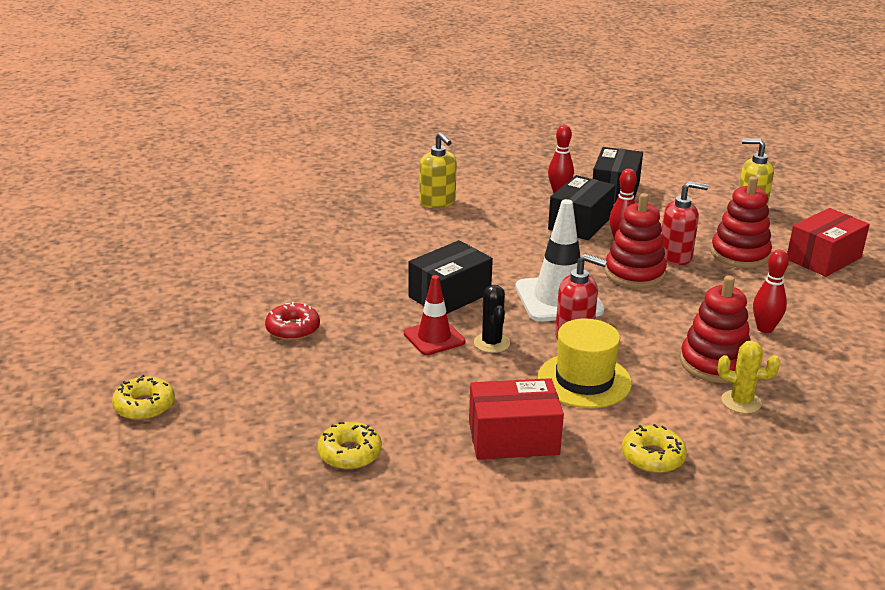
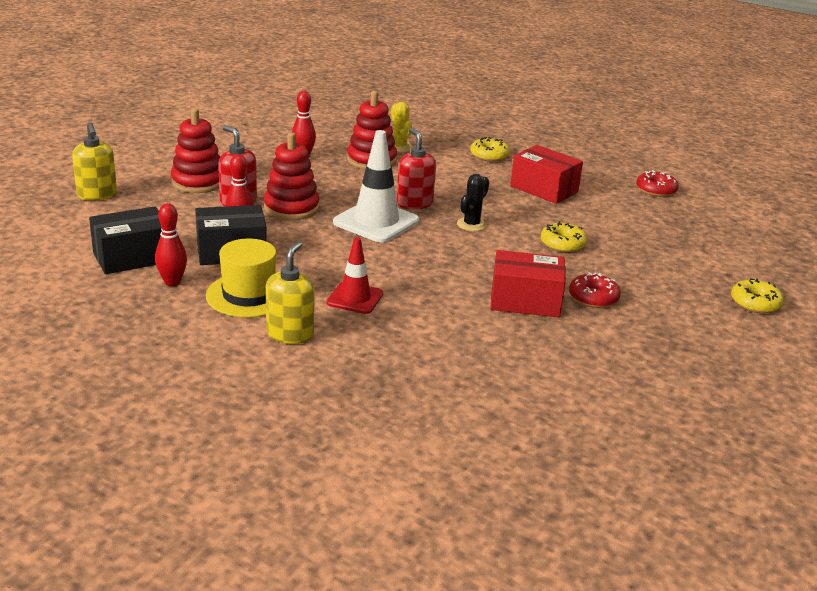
camera: 135 degrees left, 0 degrees up
yellow donut [317,422,382,470] -> yellow donut moved to [541,221,588,253]
red traffic cone [404,275,465,355] -> red traffic cone moved to [326,237,383,314]
black box [408,240,493,314] -> none
yellow hat [538,319,632,408] -> yellow hat moved to [206,239,276,318]
red box [787,208,870,277] -> red box moved to [490,250,566,317]
none -> red donut [636,170,679,197]

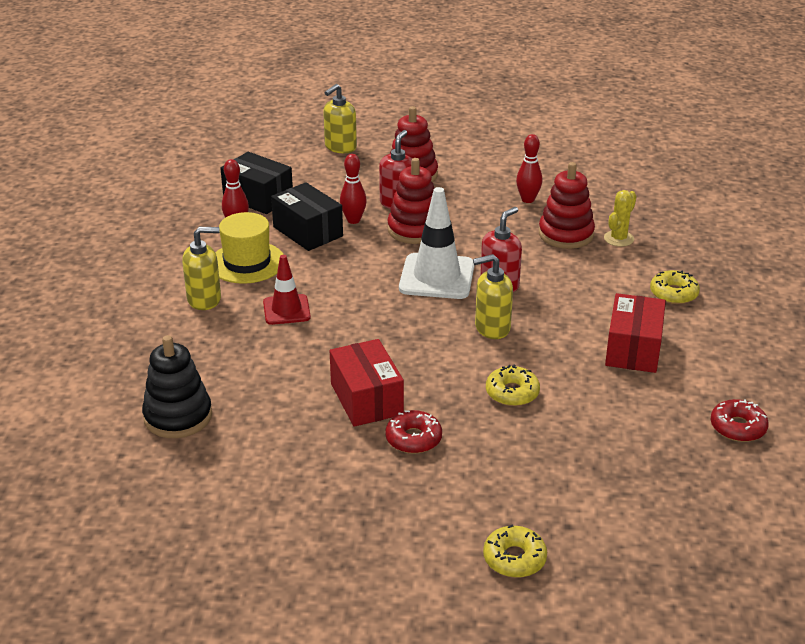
camera: 65 degrees right, 5 degrees up
black cactus [457,174,489,231] -> yellow soap dispenser [473,254,513,339]
none -> black stacking toy [142,335,212,438]

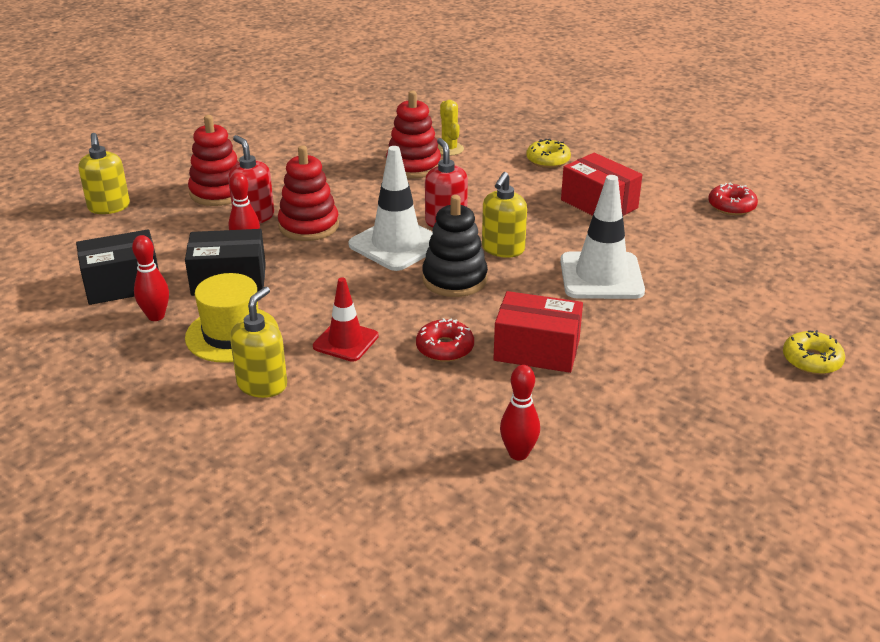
camera: 55 degrees left, 0 degrees up
black stacking toy [142,335,212,438] -> black stacking toy moved to [422,195,488,297]
red donut [385,410,442,454] -> red donut moved to [416,318,474,362]
yellow donut [486,365,540,406] -> white traffic cone [560,175,645,299]
red bowling pin [516,134,542,203] -> red bowling pin moved to [500,365,540,460]

